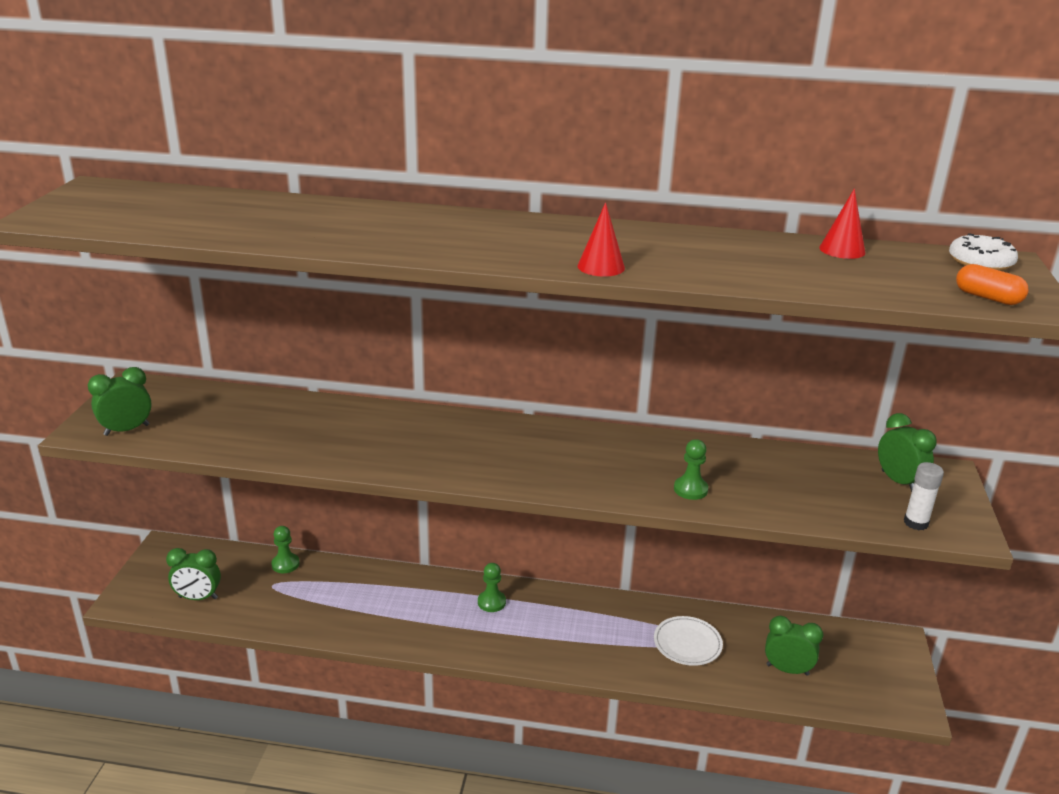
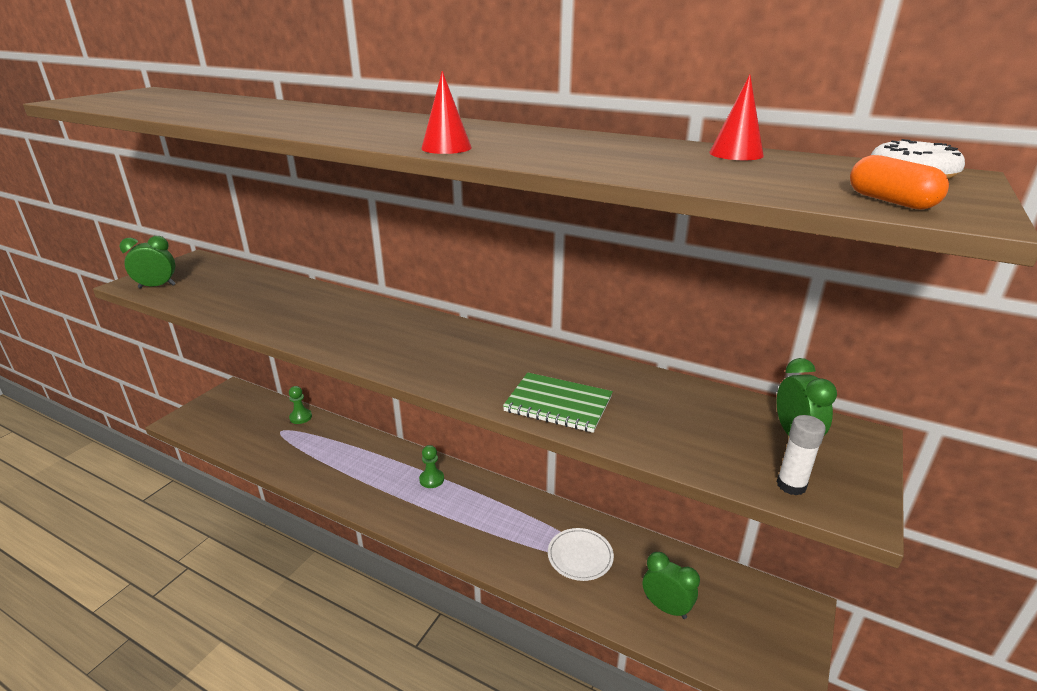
camera: 20 degrees right, 0 degrees up
green clock [166,548,221,600] -> none
green pawn [674,439,708,500] -> green notebook [503,372,613,433]

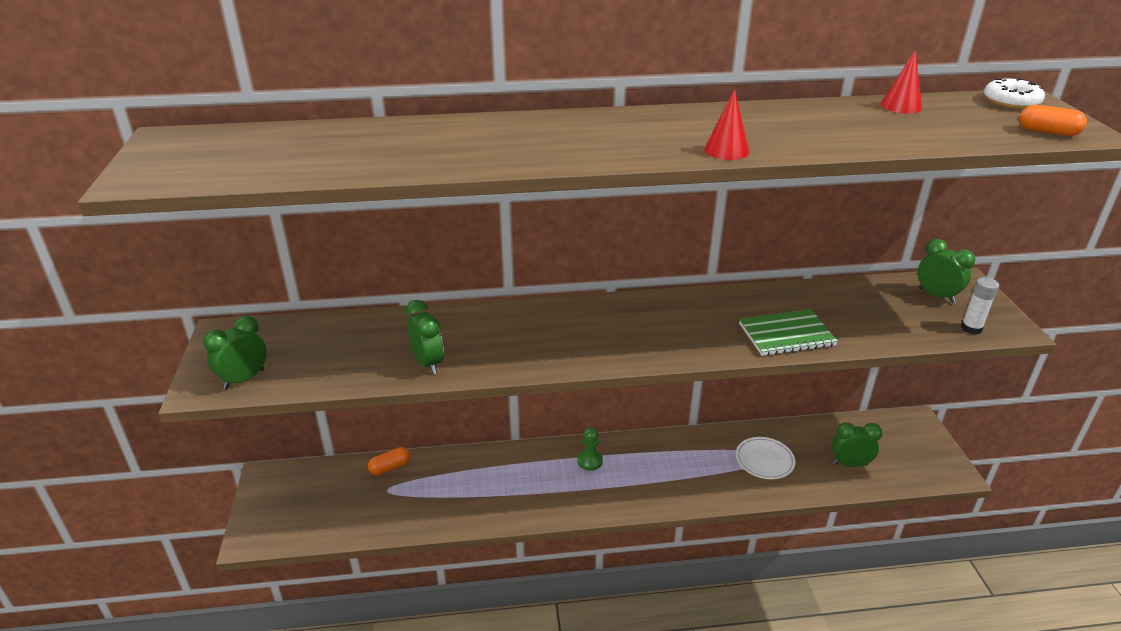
camera: 35 degrees left, 5 degrees up
green pawn [289,386,312,424] -> orange capsule [368,447,411,475]
none -> green clock [406,300,444,374]

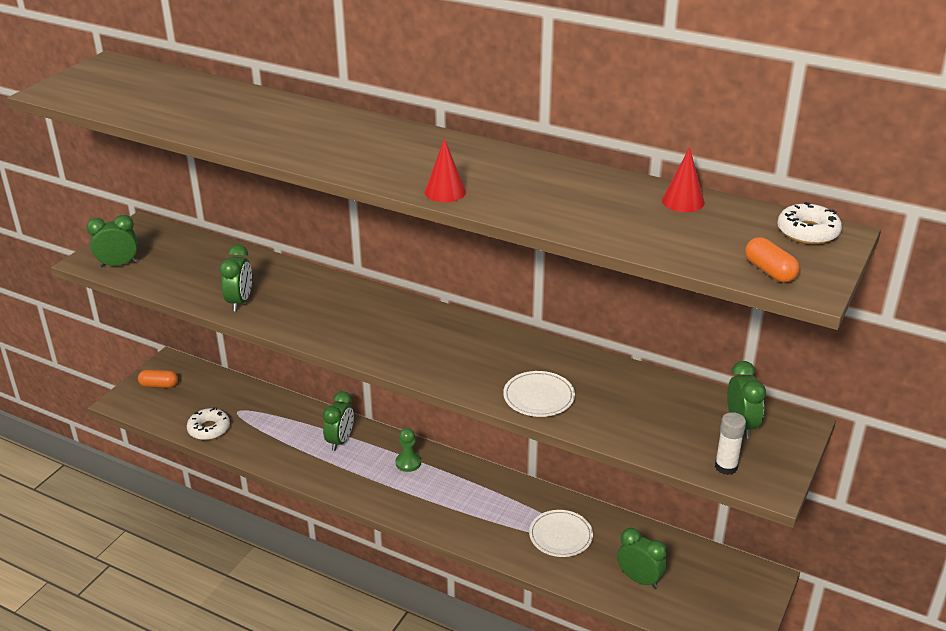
camera: 35 degrees right, 0 degrees up
orange capsule [368,447,411,475] -> orange capsule moved to [138,370,178,388]
green notebook [739,309,838,356] -> white plate [503,371,575,417]
none -> white donut [187,407,230,440]
none -> green clock [323,391,354,451]

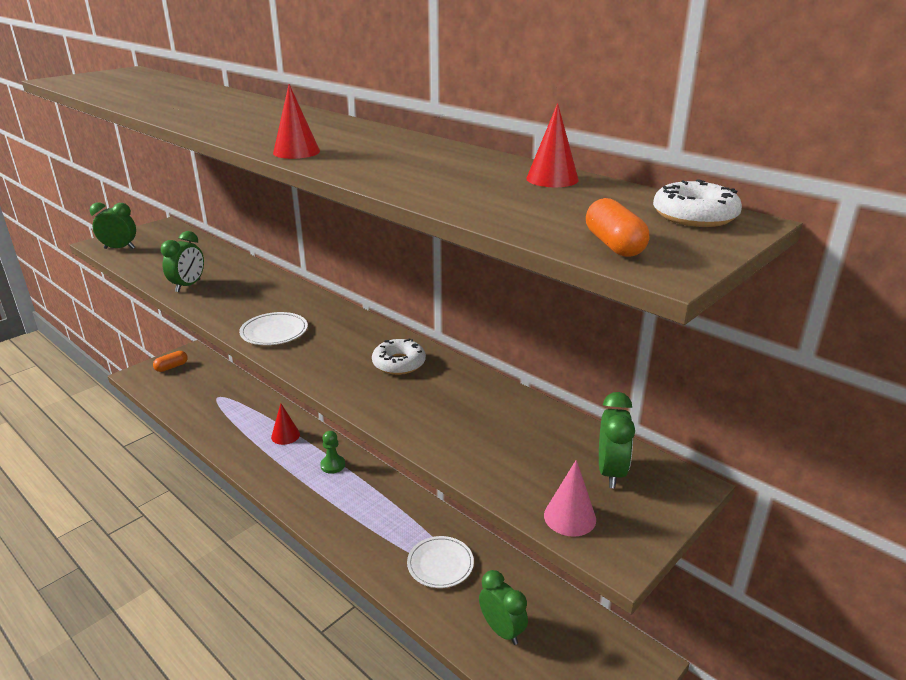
camera: 15 degrees right, 5 degrees down
orange capsule [138,370,178,388] -> orange capsule turned 60 degrees counterclockwise [153,351,188,372]
white donut [187,407,230,440] -> white donut moved to [372,338,426,375]
green clock [323,391,354,451] -> red cone [271,403,300,445]
white plate [503,371,575,417] -> white plate moved to [239,312,308,345]
white glue stick [715,412,746,475] -> pink cone [544,460,596,537]

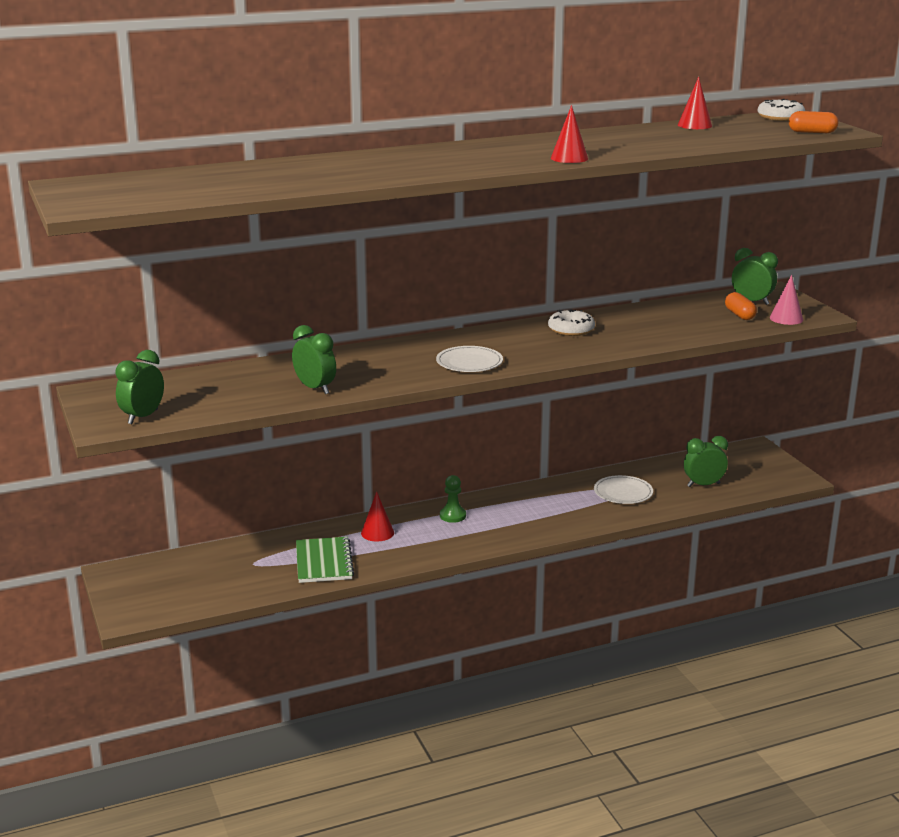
camera: 65 degrees left, 5 degrees down
orange capsule [153,351,188,372] -> orange capsule moved to [725,292,757,320]
none -> green notebook [296,537,354,583]

